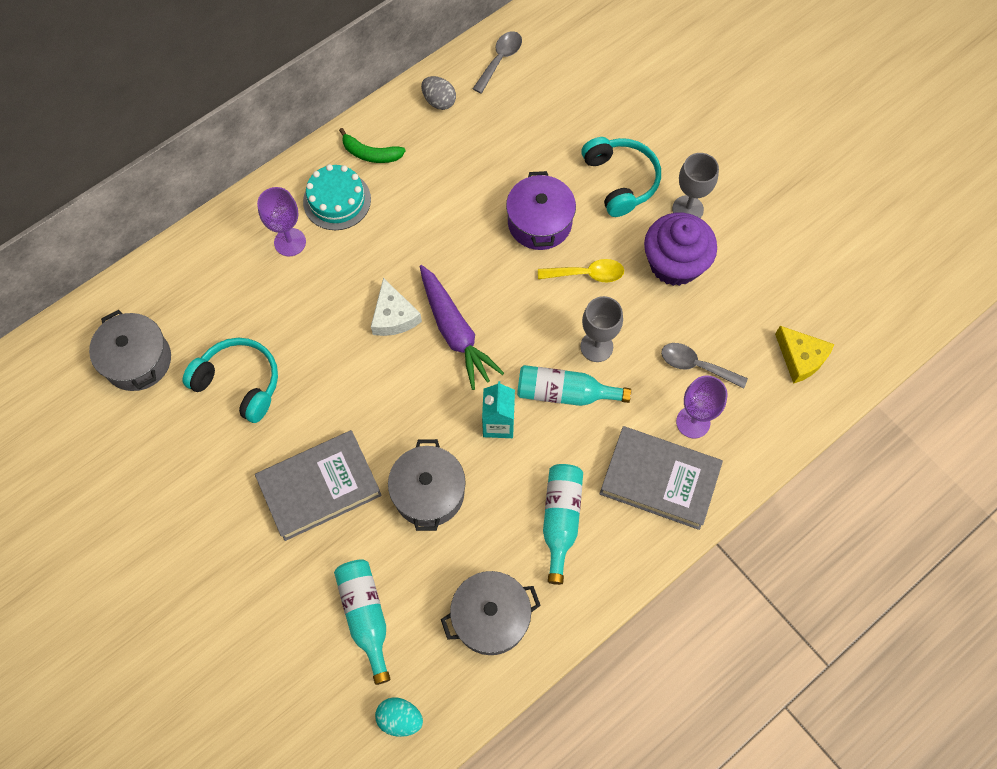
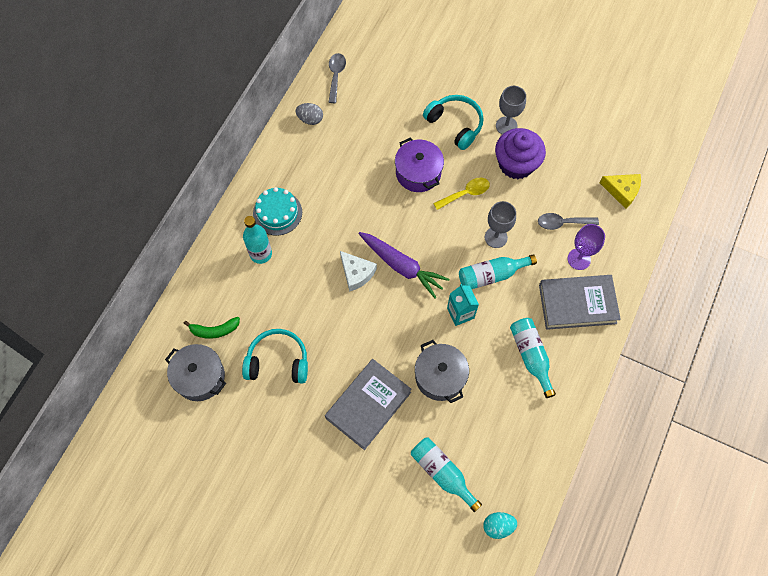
camera: 25 degrees left, 0 degrees up
purple goblet [257,187,306,257] -> turquoise bottle [243,216,272,264]
green banana [339,128,406,163] -> green banana moved to [184,317,240,339]
grey pot [441,571,541,655] -> none

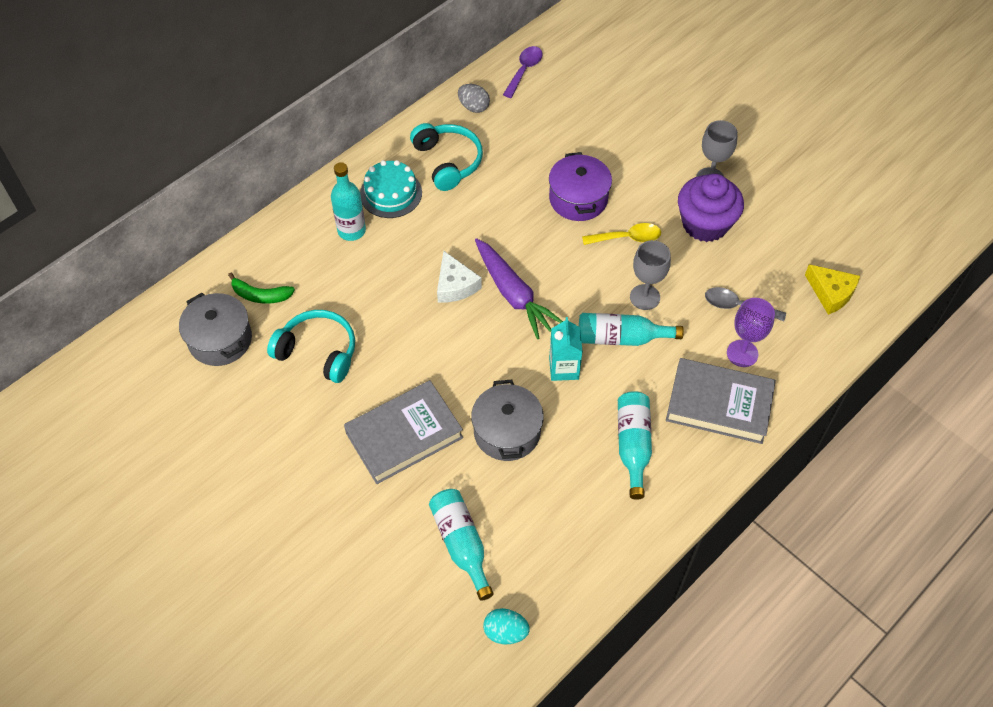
camera: 20 degrees right, 10 degrees down
grey spoon [328,53,346,103] -> purple spoon [503,46,543,98]
turquoise headphones [423,95,483,150] -> turquoise headphones moved to [410,123,483,191]

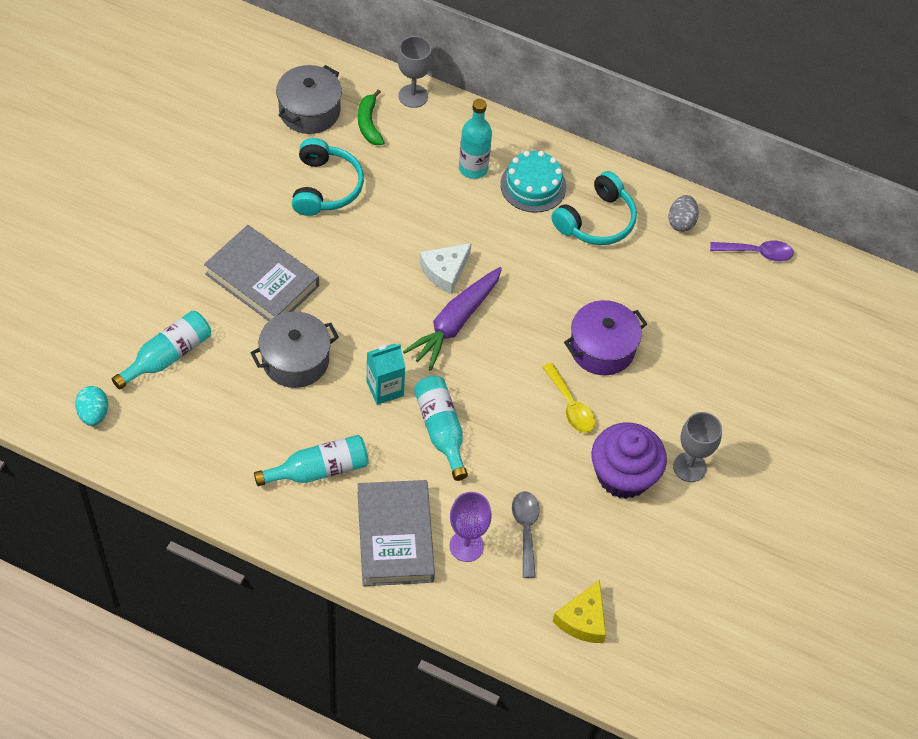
camera: 65 degrees right, 0 degrees up
grey goblet [630,240,671,310] -> grey goblet moved to [397,36,433,108]

